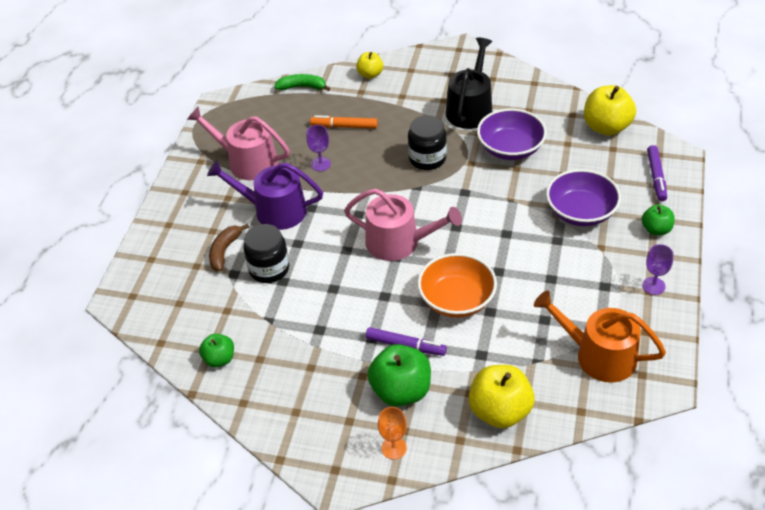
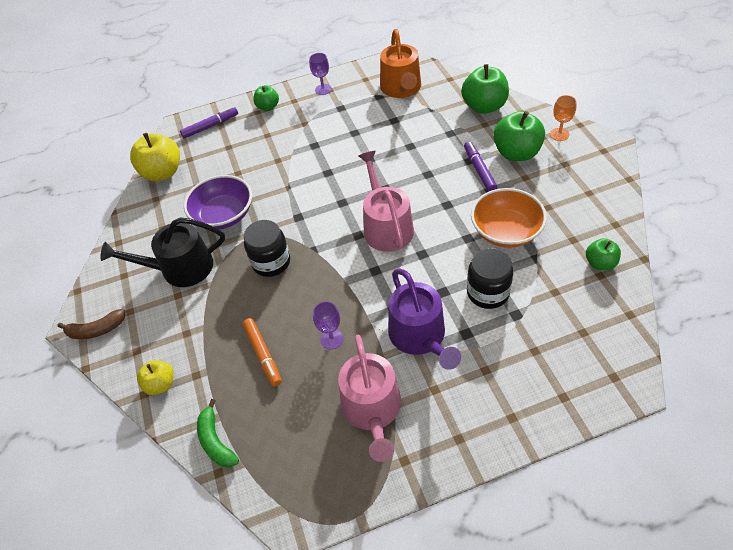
camera: 120 degrees left, 5 degrees up
brown banana [209,224,249,271] -> brown banana moved to [57,309,125,339]
orange bowl [417,253,497,318] -> orange bowl moved to [471,188,547,248]
yellow apple [469,365,535,428] -> green apple [461,64,509,114]
purple bowl [546,169,621,226] -> none

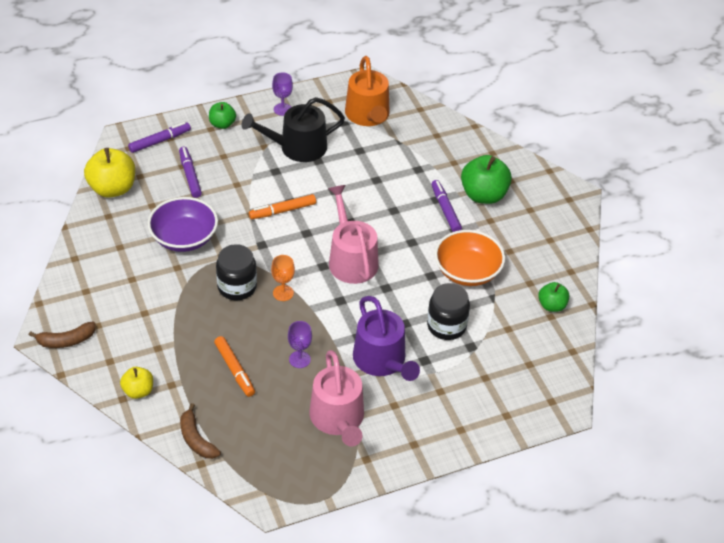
camera: 10 degrees left, 5 degrees down
black watering can [100,217,225,287] -> black watering can moved to [242,97,345,162]
green banana [197,399,239,468] -> brown banana [180,403,221,459]
green apple [461,64,509,114] -> none
orange goblet [550,95,577,141] -> orange goblet moved to [271,255,295,301]
none -> purple marker [179,147,202,198]
none -> orange marker [249,194,316,219]

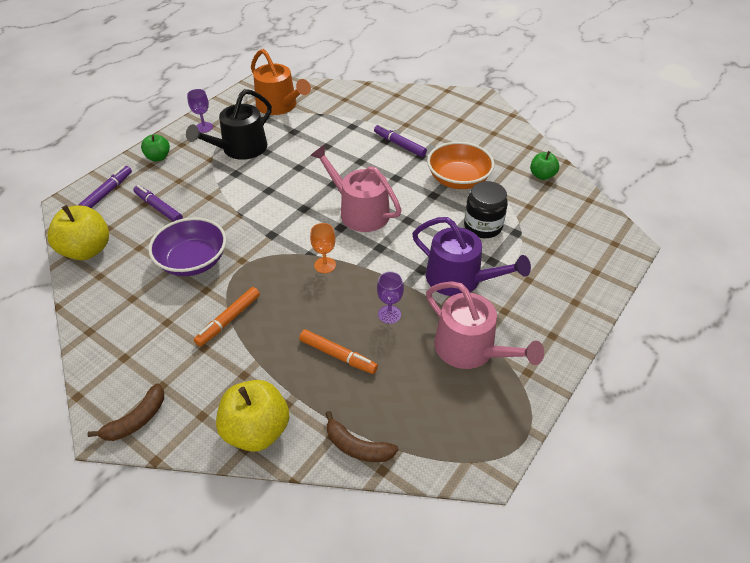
camera: 30 degrees left, 0 degrees up
yellow apple [120,367,153,399] -> yellow apple [216,380,290,452], size x1.75
black jar [216,244,257,300] -> none
orange marker [249,194,316,219] -> orange marker moved to [194,287,260,347]
green apple [461,155,512,204] -> none

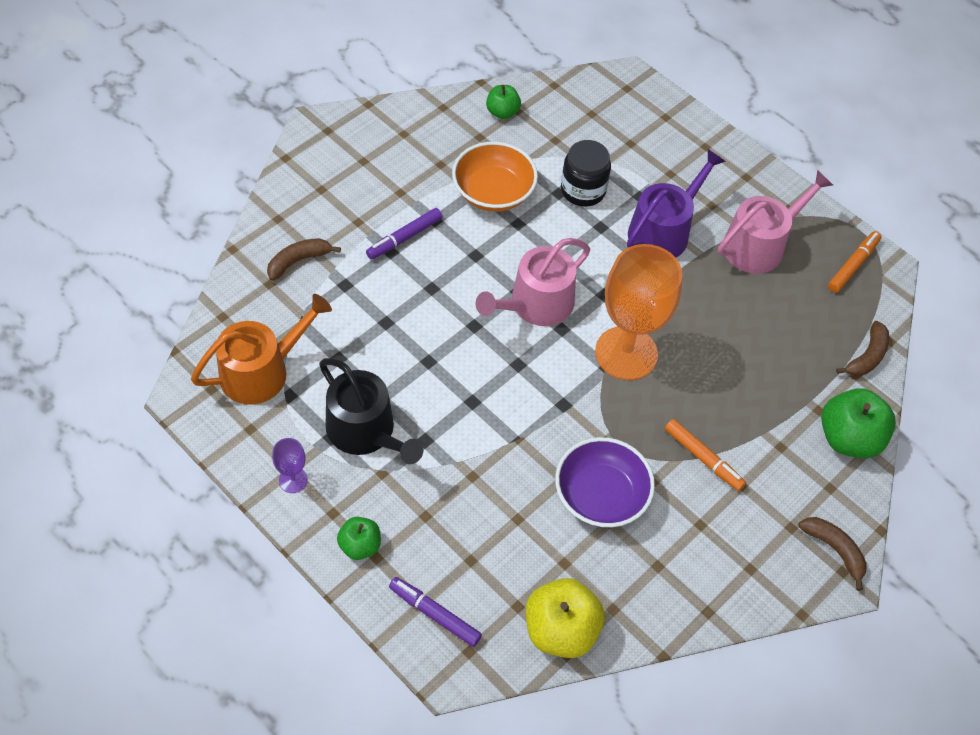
camera: 85 degrees left, 10 degrees up
purple marker [133,185,183,222] -> none
yellow apple [216,380,290,452] -> green apple [821,388,896,458]
orange marker [299,329,378,374] -> orange marker moved to [828,231,882,293]
orange goblet [310,223,336,273] -> orange goblet [595,244,682,380], size x2.38
purple goblet [377,271,404,324] -> none
none -> brown banana [267,238,341,281]

